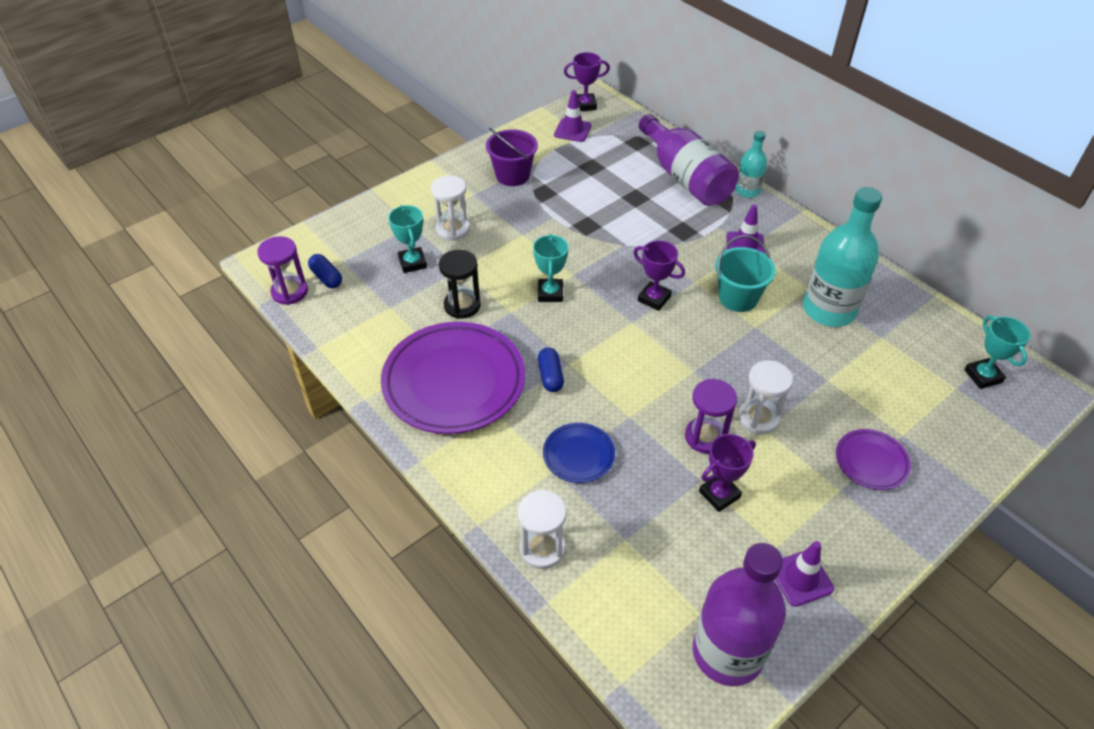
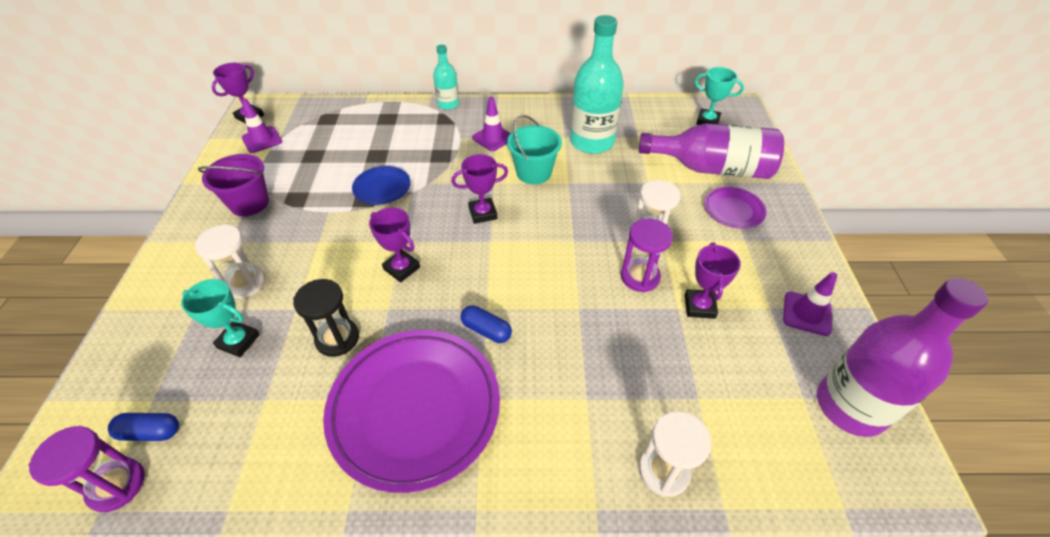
camera: 50 degrees left, 0 degrees up
turquoise trophy [533,234,568,302] -> purple trophy [369,207,420,282]
blue plate [543,423,615,483] -> blue plate moved to [352,166,411,205]
purple bottle [639,114,739,206] -> purple bottle moved to [639,123,784,179]

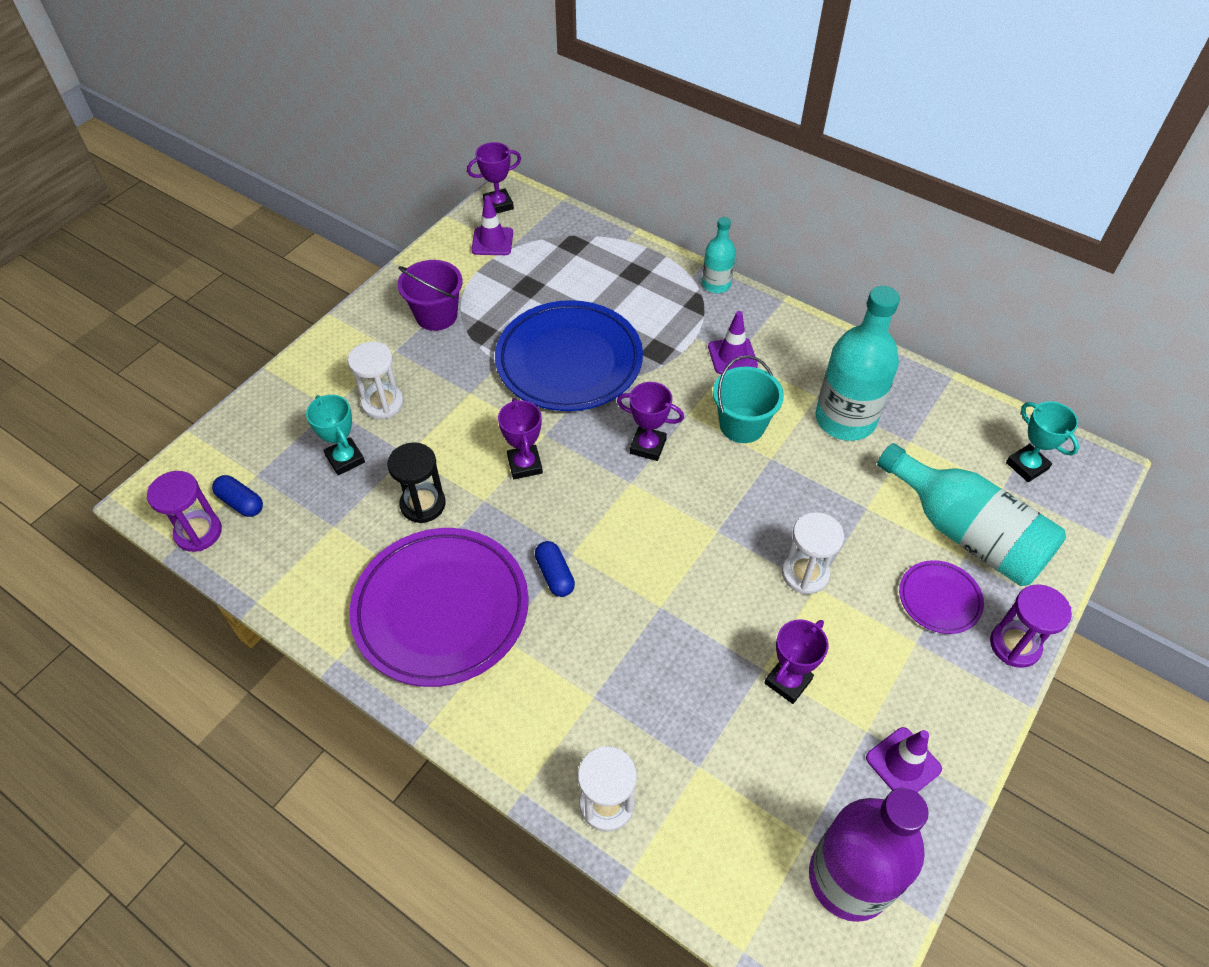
camera: 35 degrees right, 5 degrees up
blue plate [352,166,411,205] -> blue plate [495,300,643,411], size x2.12
purple hourglass [621,218,673,292] -> purple hourglass moved to [990,584,1072,668]
purple bottle [639,123,784,179] -> turquoise bottle [877,443,1066,586]

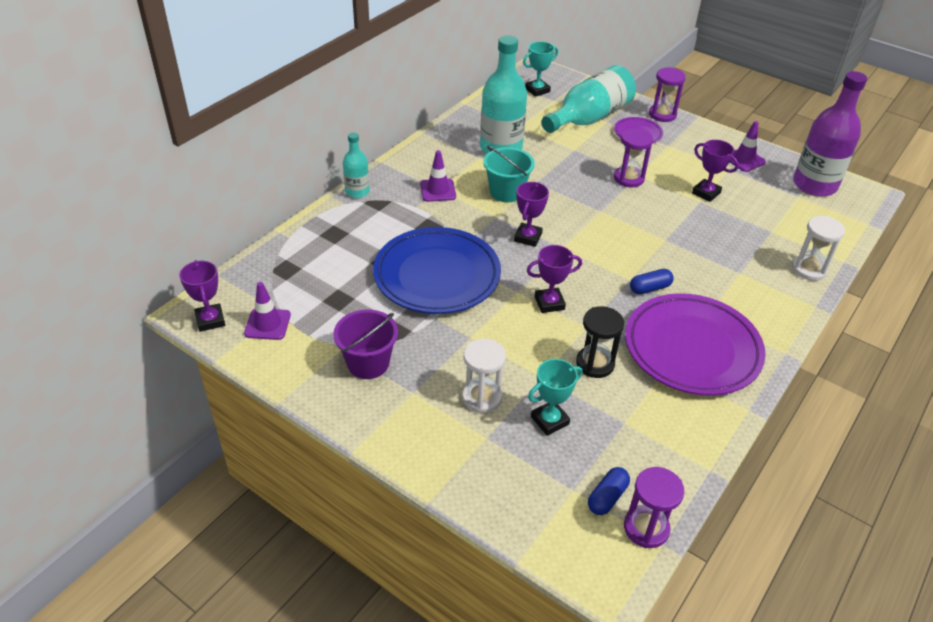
camera: 90 degrees left, 10 degrees down
white hourglass [782,512,844,594] -> purple hourglass [614,128,653,187]

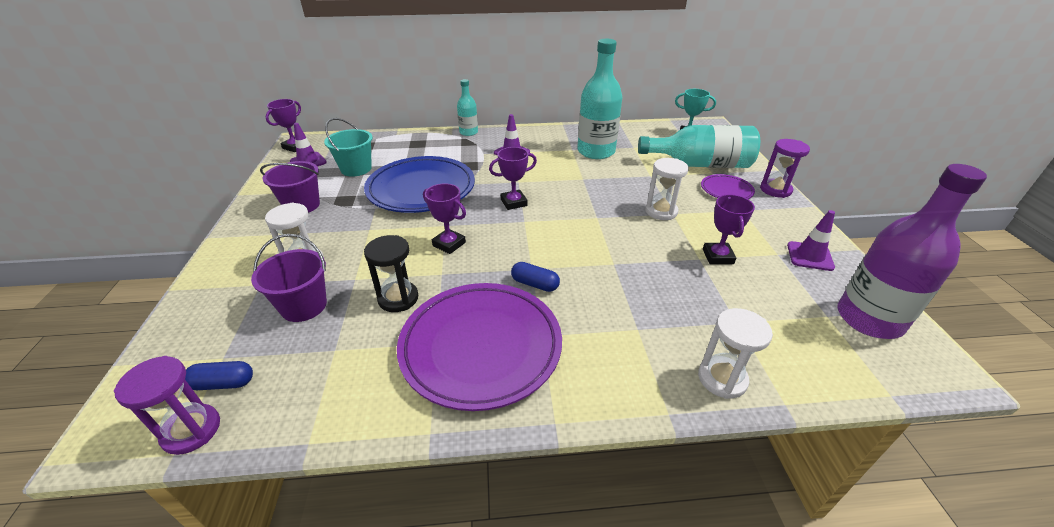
camera: 50 degrees right, 5 degrees down
turquoise bucket [483,146,535,202] -> turquoise bucket moved to [324,118,373,177]
turquoise trophy [528,359,582,436] -> purple bucket [251,234,327,322]
purple hourglass [614,128,653,187] -> white hourglass [645,158,689,220]

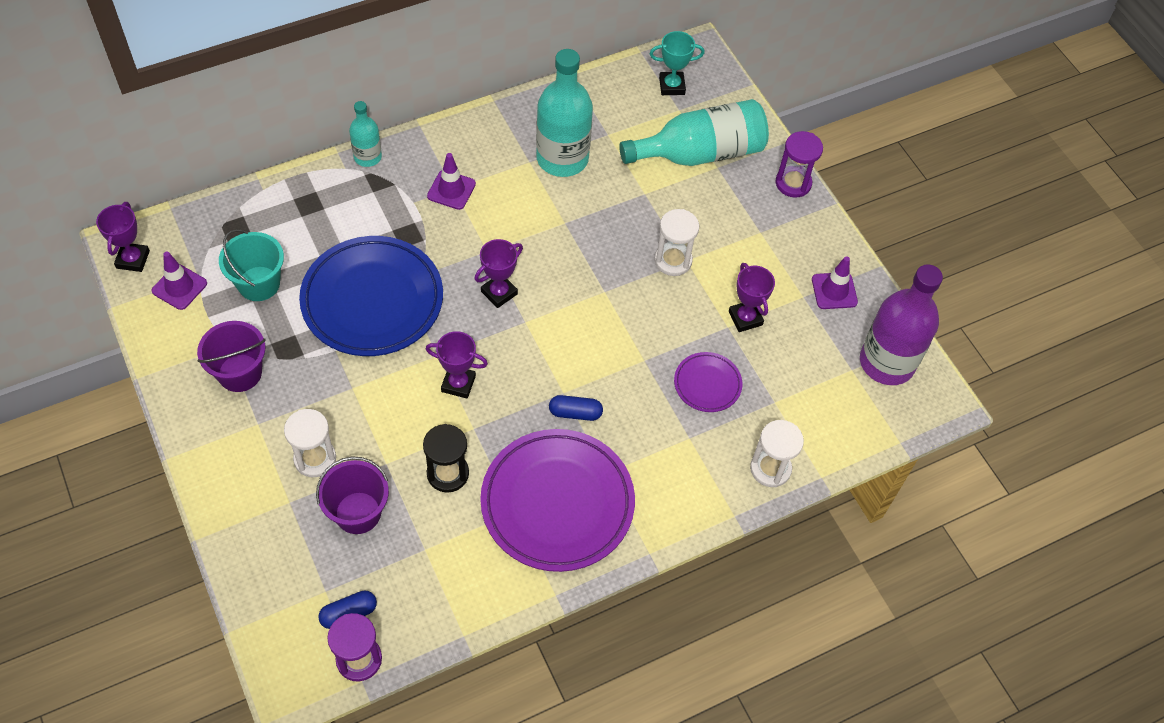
camera: 25 degrees left, 20 degrees up
purple plate [701,174,755,199] -> purple plate moved to [674,352,742,412]

